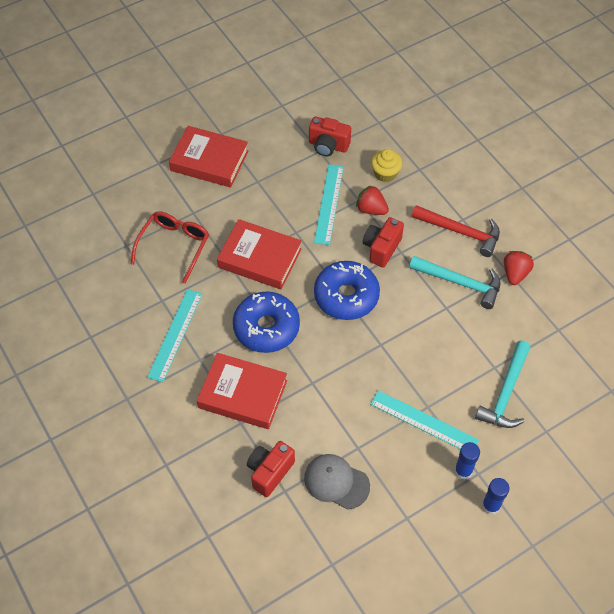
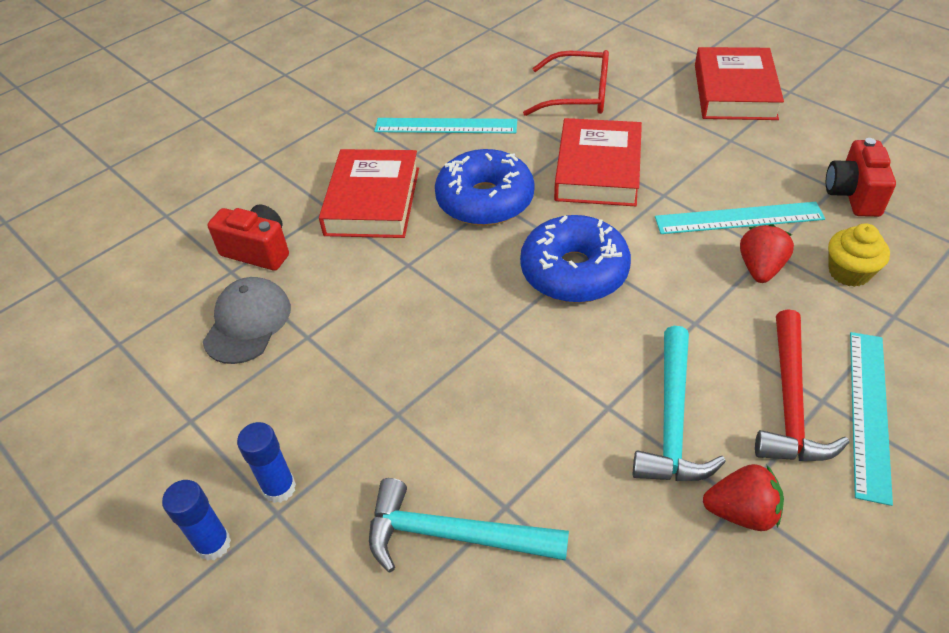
camera: 80 degrees right, 10 degrees down
red camera [363,217,404,268] -> none
turquoise ruler [370,390,479,449] -> turquoise ruler moved to [850,332,893,506]

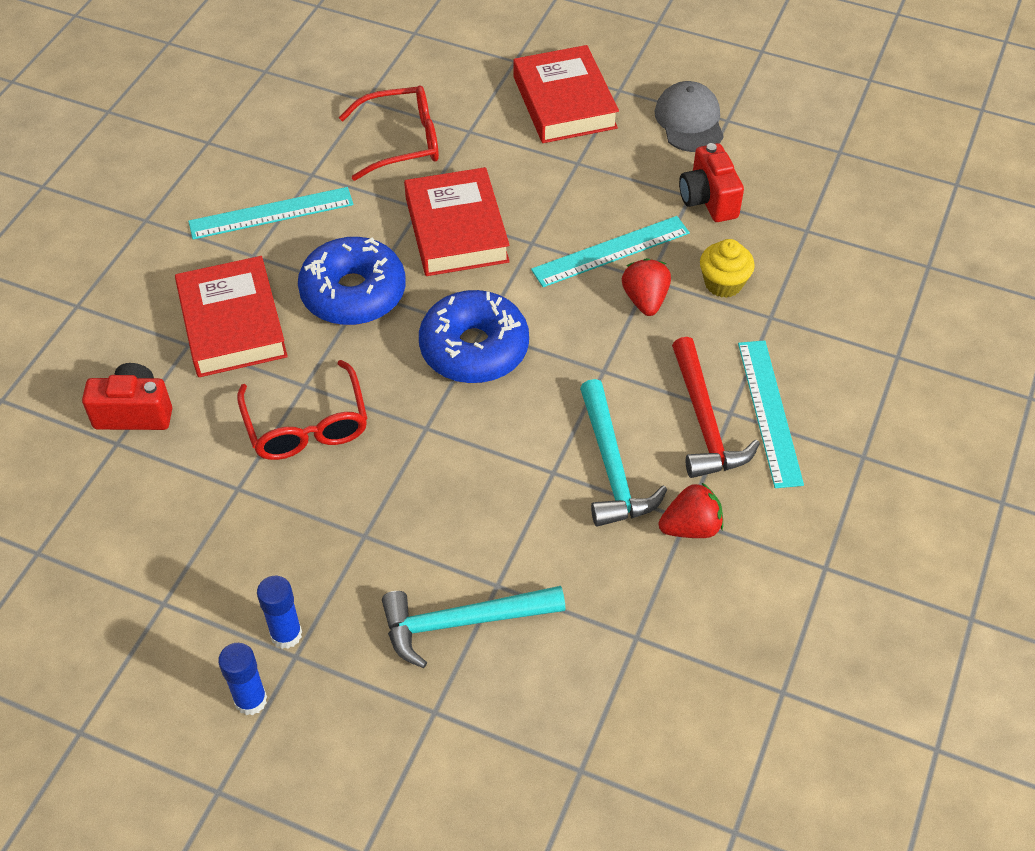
camera: 25 degrees left, 5 degrees up
grey cap [203,277,291,364] -> grey cap moved to [655,81,724,152]
none -> red glasses [237,360,367,460]

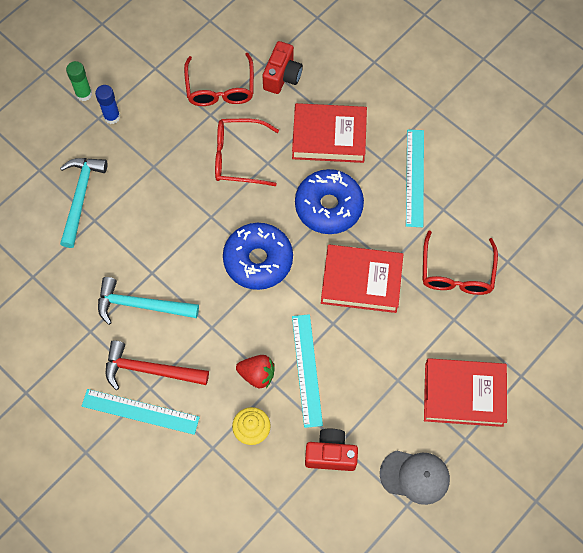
camera: 110 degrees right, 15 degrees up
blue glue stick [218,643,267,715] -> green glue stick [66,61,92,101]
red strawberry [658,482,723,538] -> none
none -> red glasses [184,53,254,106]

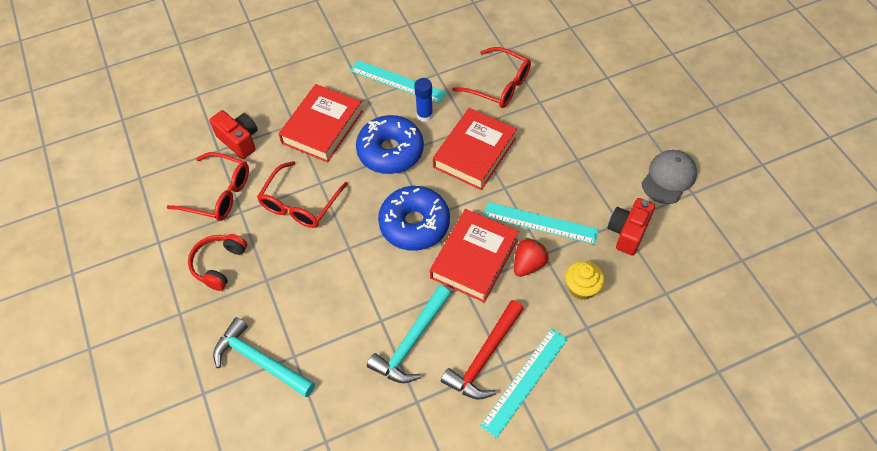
camera: 65 degrees left, 10 degrees down
green glue stick [66,61,92,101] -> none
blue glue stick [95,85,120,124] -> blue glue stick moved to [414,78,433,122]
red book [424,358,507,427] -> red book moved to [430,209,519,303]
none -> red headphones [188,234,247,291]

